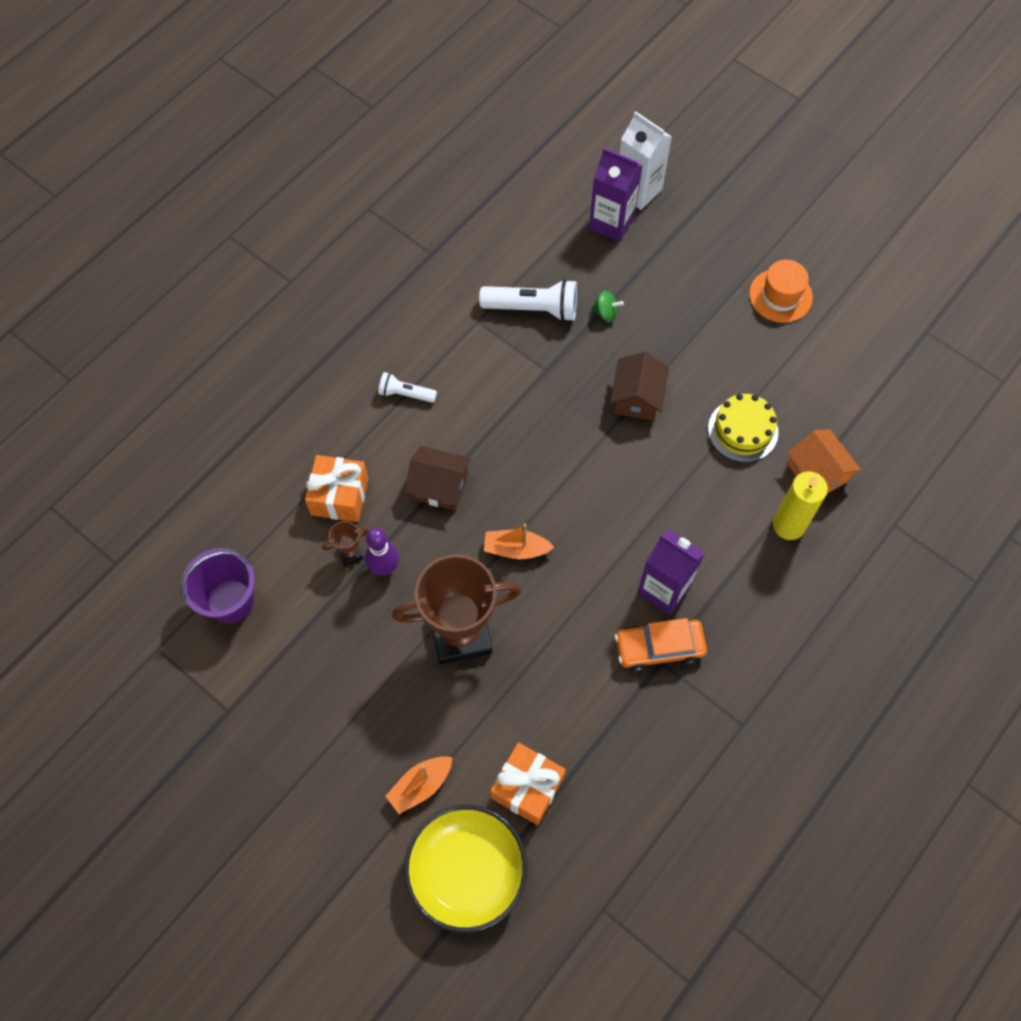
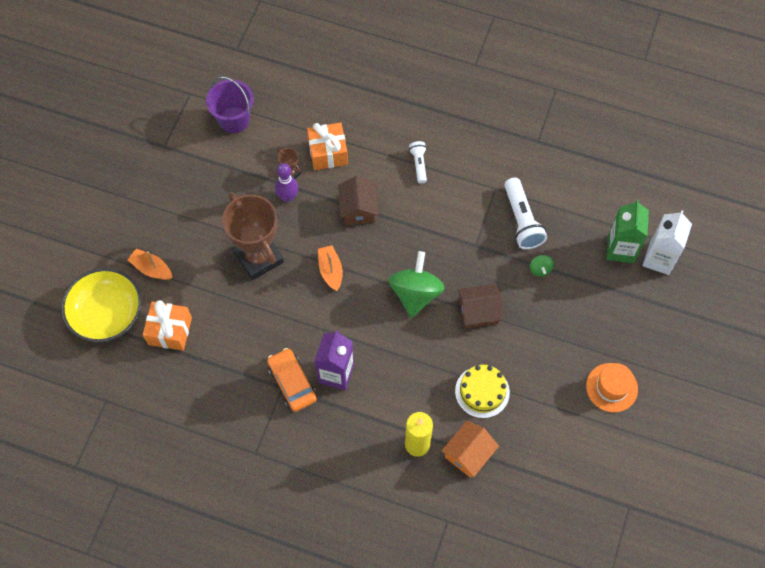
camera: 70 degrees right, 0 degrees up
purple carton [589,148,643,242] -> green carton [606,200,649,263]
none -> green spinning top [389,251,445,318]

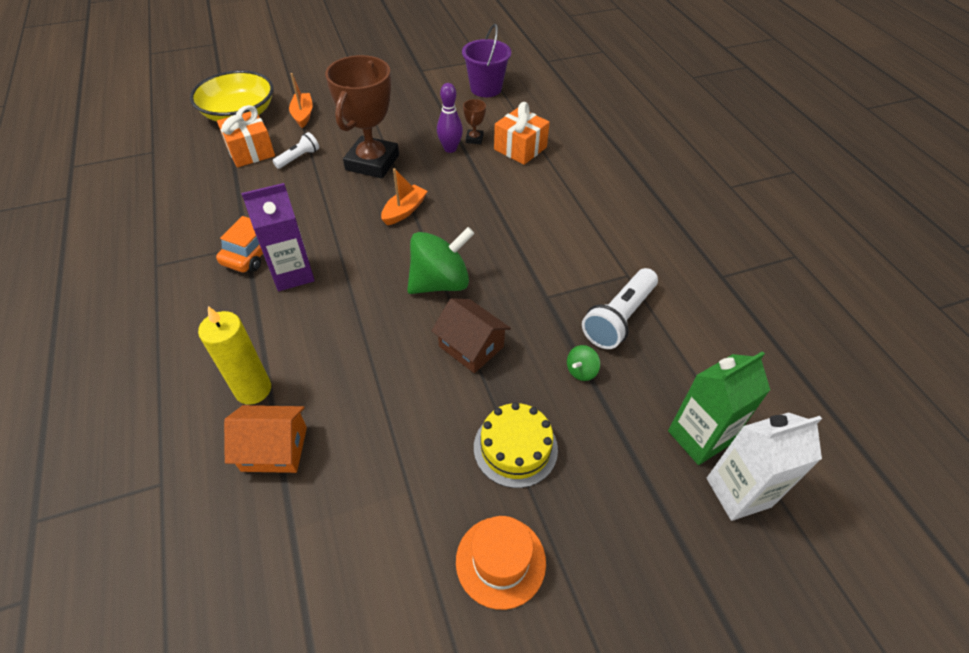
camera: 50 degrees right, 15 degrees down
brown house [338,176,379,225] -> none
white flashlight [409,141,427,184] -> white flashlight moved to [272,132,319,169]
yellow cake [455,365,510,418] -> yellow cake moved to [474,402,558,488]

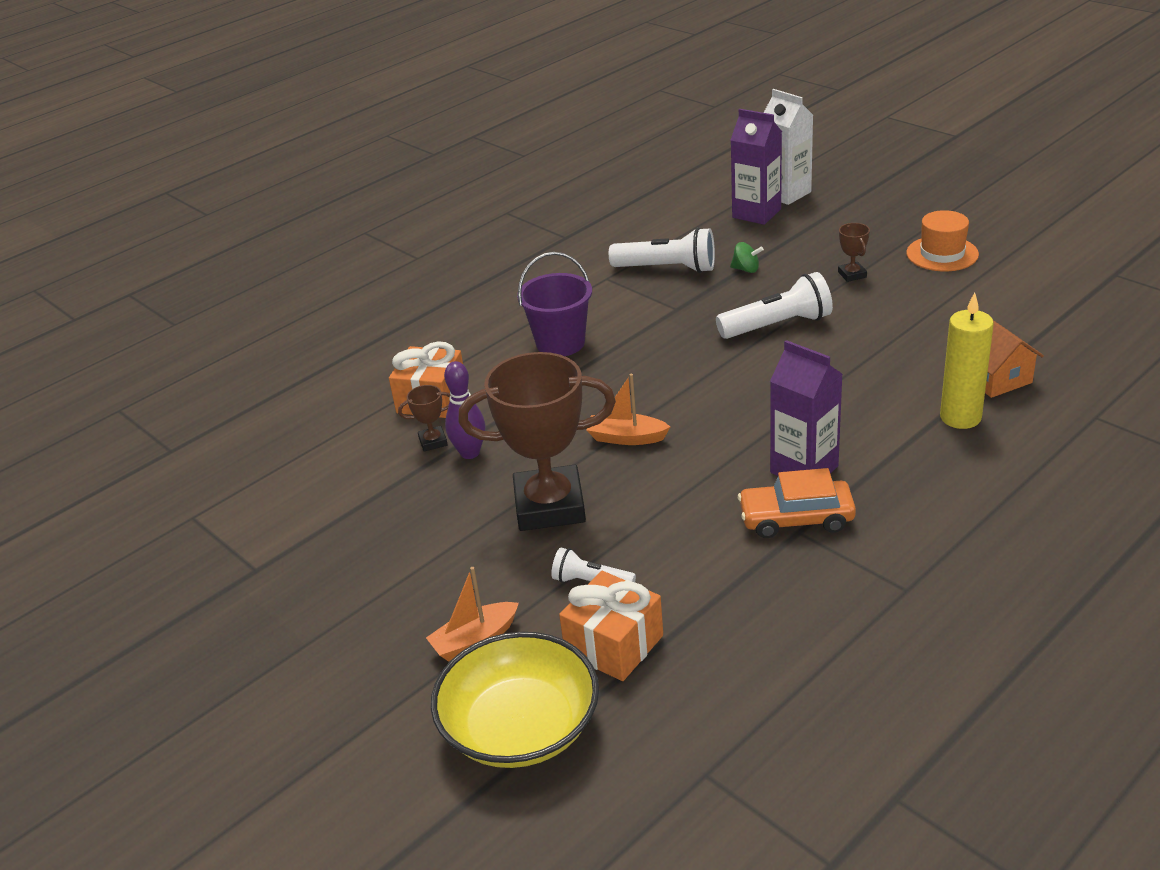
camera: 110 degrees left, 15 degrees down
green spinning top [407,227,475,294] -> none
brown house [432,298,511,373] -> white flashlight [716,272,833,339]
purple bucket [462,24,511,97] -> purple bucket moved to [517,252,592,356]
yellow cake [474,402,558,488] -> brown trophy [838,223,870,282]
green carton [668,351,770,465] -> purple carton [731,109,782,225]

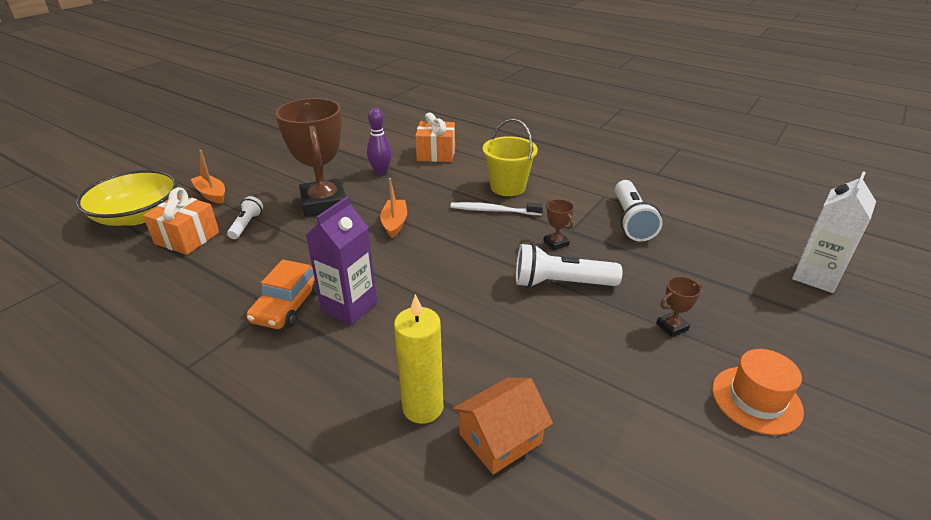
camera: 75 degrees right, 0 degrees up
brown trophy [398,385,450,452] -> brown trophy moved to [543,199,574,251]
purple bucket [517,252,592,356] -> yellow bucket [483,118,538,196]
white flashlight [716,272,833,339] -> white flashlight turned 120 degrees clockwise [516,243,622,288]
green spinning top [730,242,764,273] -> none
purple carton [731,109,782,225] -> none
orange car [738,468,856,538] -> orange car turned 150 degrees counterclockwise [247,260,318,329]
none -> white toothbrush [451,202,543,215]

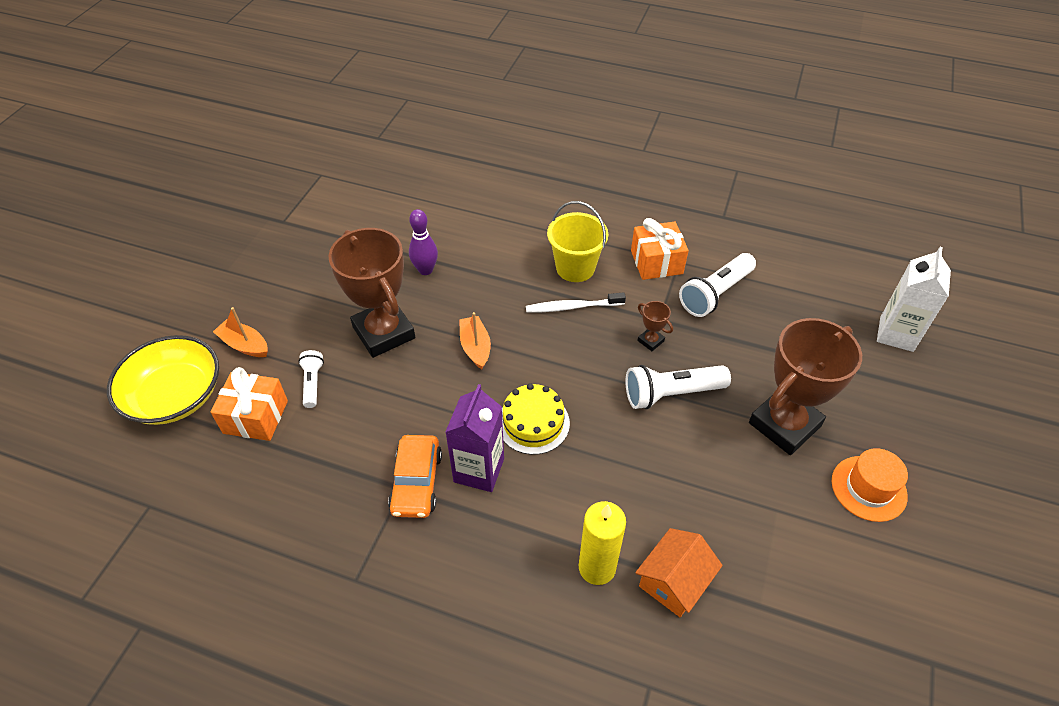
camera: 15 degrees left, 15 degrees up
orange gift [415,112,455,162] -> orange gift moved to [631,218,689,280]
white flashlight [615,180,663,242] -> white flashlight turned 60 degrees clockwise [679,253,756,317]
brown trophy [656,276,702,337] -> brown trophy [749,318,862,455], size x2.47
none -> yellow cake [502,383,570,455]

